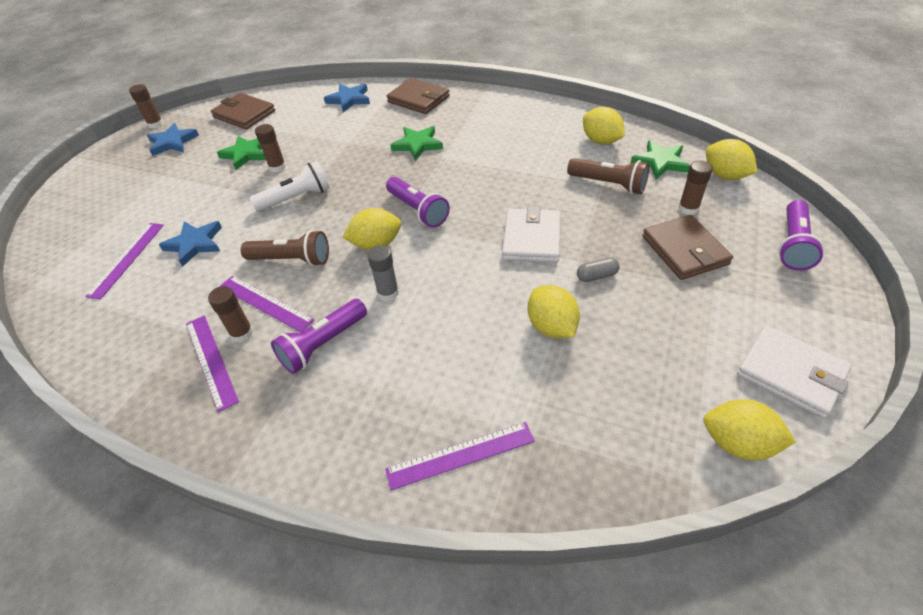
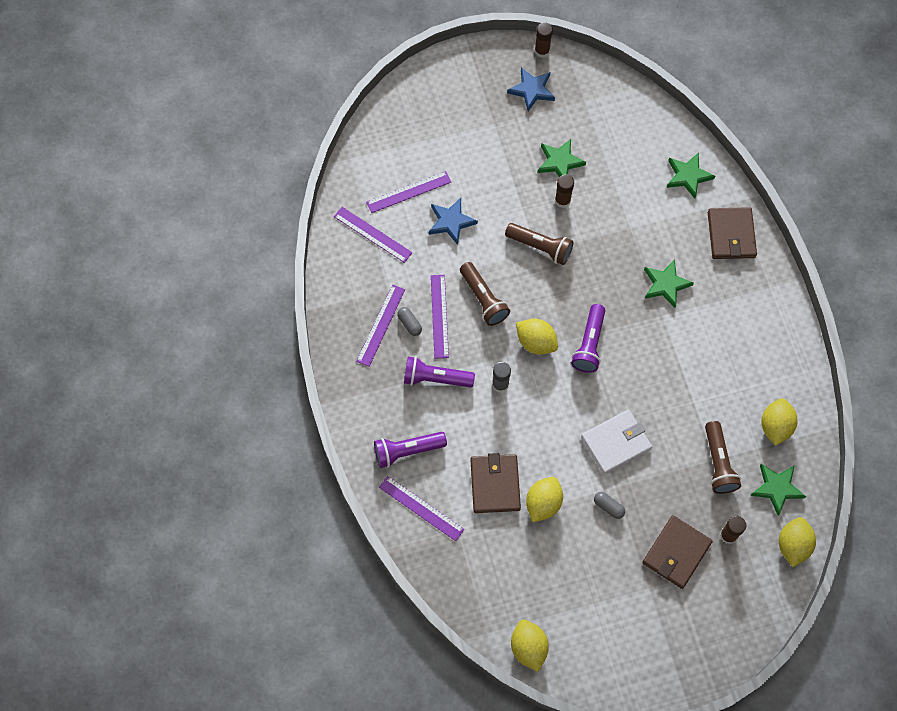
camera: 50 degrees right, 20 degrees up
brown glue stick [208,286,253,342] -> grey capsule [397,307,422,336]
brown wallet [211,93,275,130] -> brown wallet moved to [470,453,521,513]
white flashlight [250,161,330,212] -> brown flashlight [505,223,573,265]
blue star [324,84,370,113] -> green star [666,153,715,199]
white wallet [737,326,852,419] -> none
purple flashlight [778,200,824,271] -> purple flashlight moved to [374,432,447,468]
none -> purple ruler [334,207,413,263]

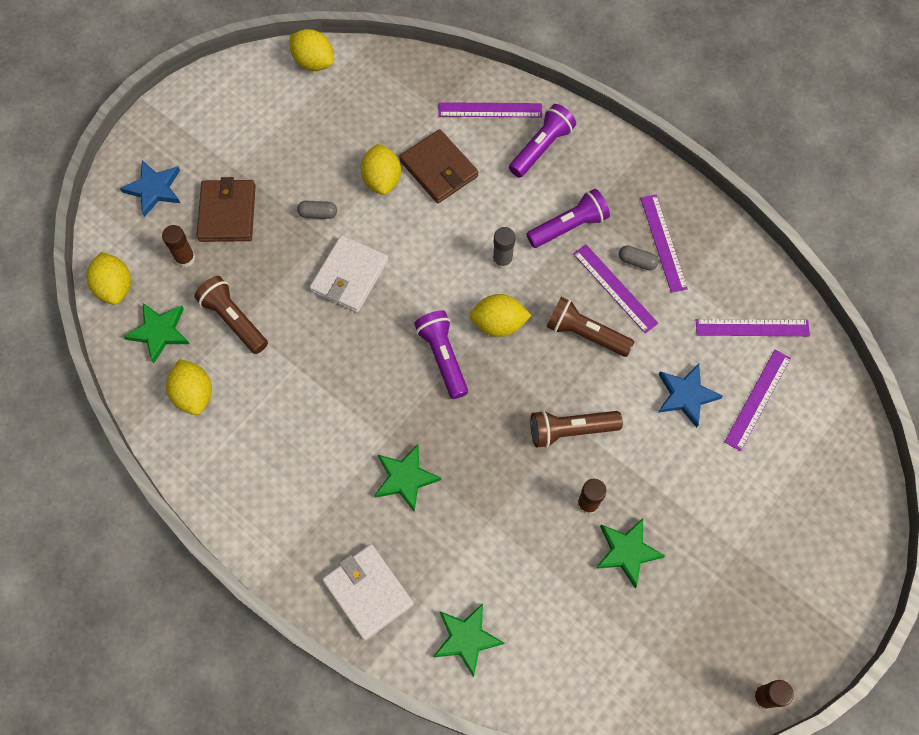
camera: 145 degrees right, 0 degrees up
blue star [507,68,555,111] -> blue star moved to [120,160,180,217]
brown wallet [708,207,757,259] -> white wallet [322,544,414,641]

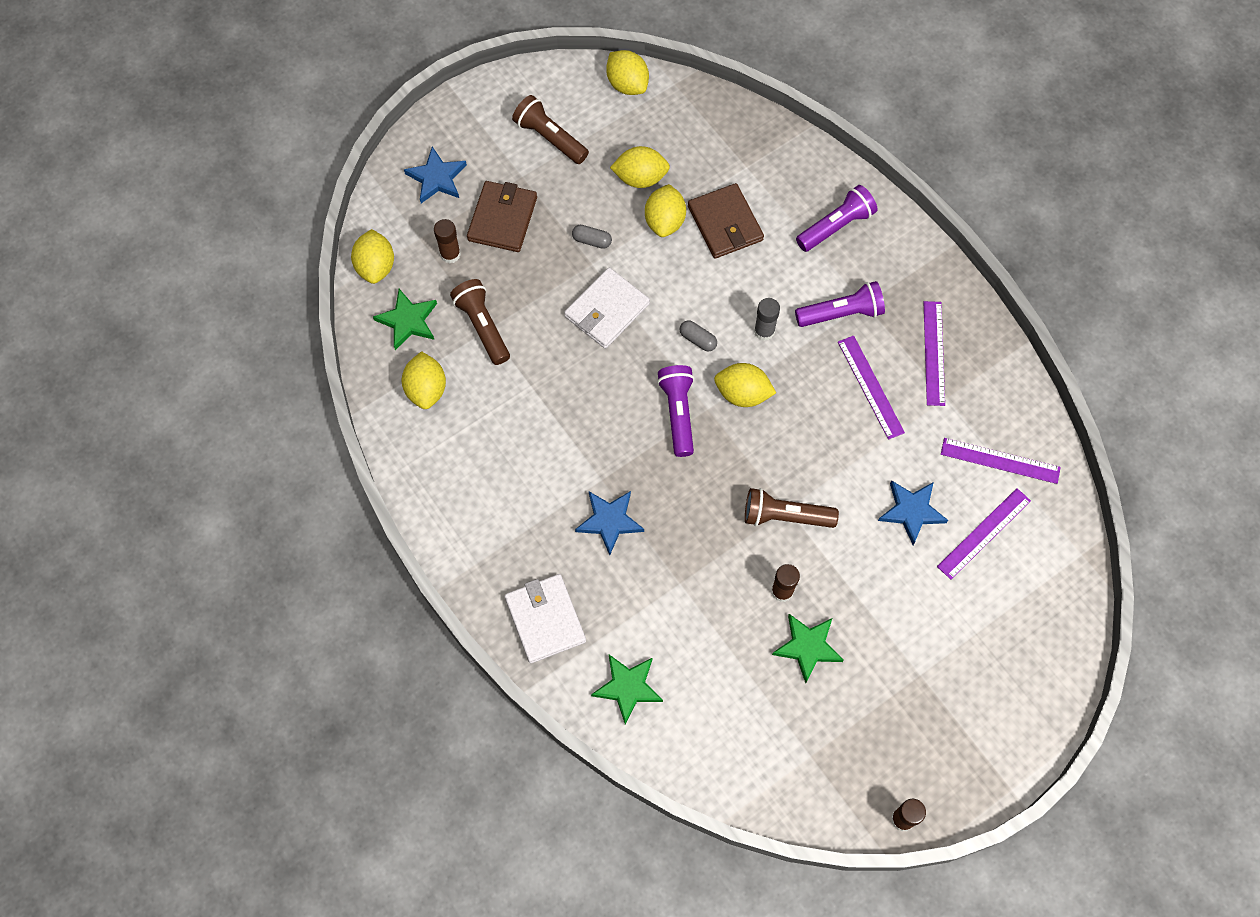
camera: 15 degrees right, 0 degrees up
green star [375,445,441,512] -> blue star [575,491,644,555]
purple ruler [438,102,542,117] -> none
brown flashlight [546,297,634,357] -> brown flashlight moved to [512,95,589,164]
grey capsule [619,245,659,270] -> grey capsule moved to [680,320,717,351]
none -> yellow lemon [610,146,670,188]

